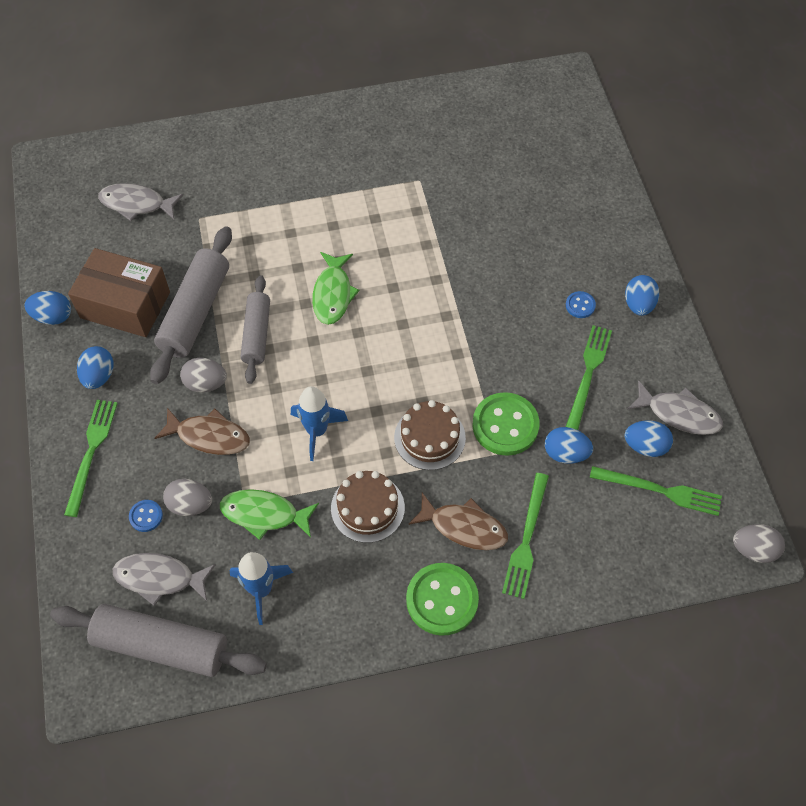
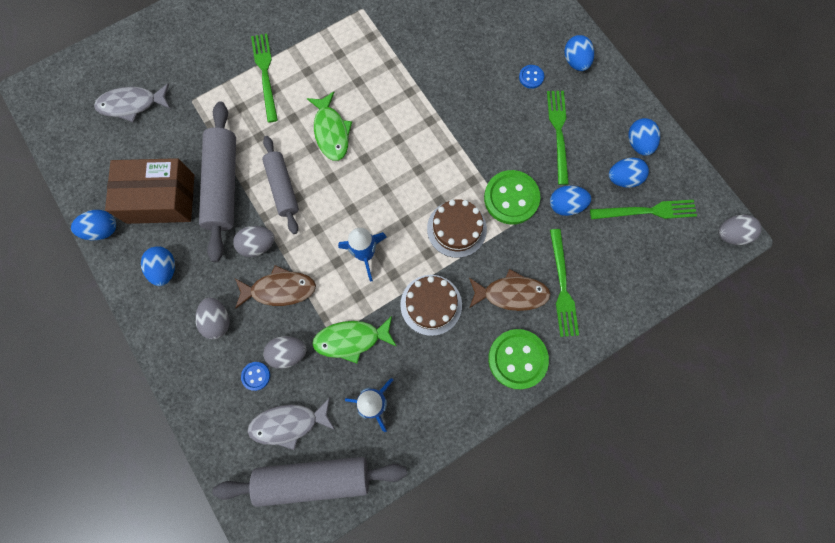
camera: 20 degrees left, 15 degrees up
green fork [64,400,118,517] -> green fork moved to [251,34,278,122]
grey fish [628,380,723,435] -> blue egg [628,118,660,156]
none -> grey egg [195,297,229,339]

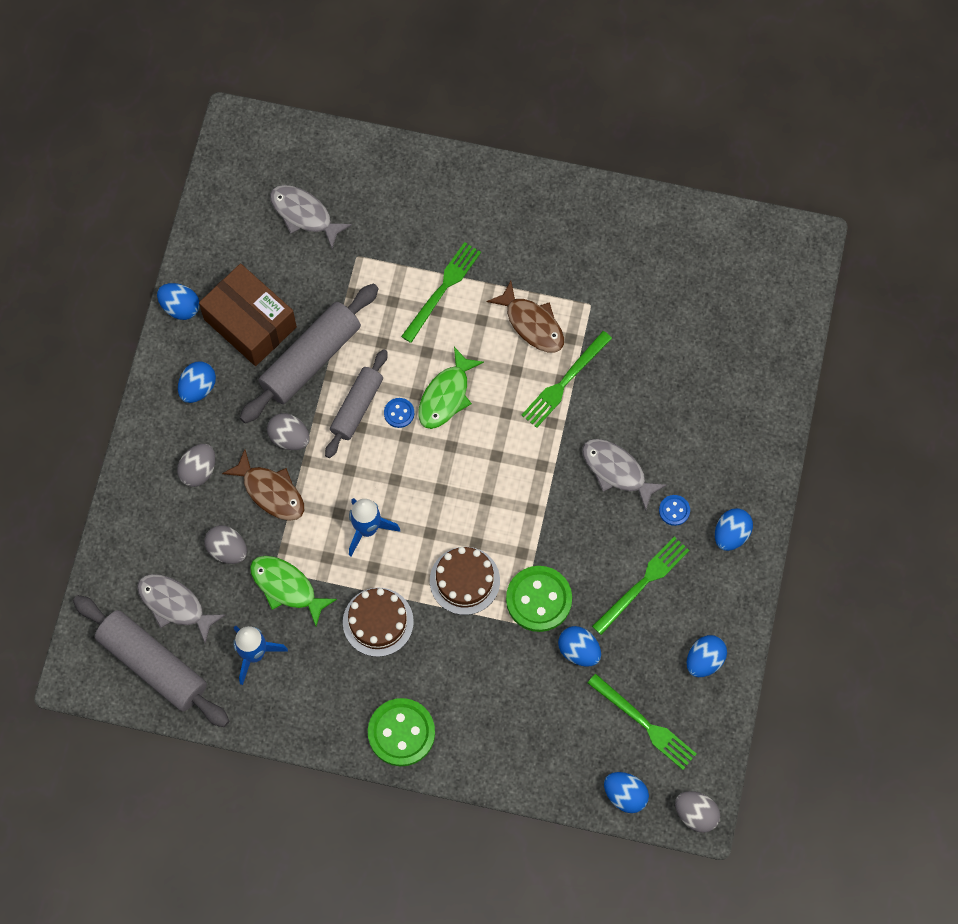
camera: 45 degrees right, 5 degrees down
blue button [241,362,270,391] -> blue button moved to [384,398,414,428]
brown fish [469,269,551,311] -> brown fish moved to [487,280,564,352]
green fork [550,229,579,337] -> green fork moved to [521,331,612,428]
blue egg [609,157,649,188] -> blue egg moved to [604,772,649,813]
none -> grey fish [582,439,667,511]

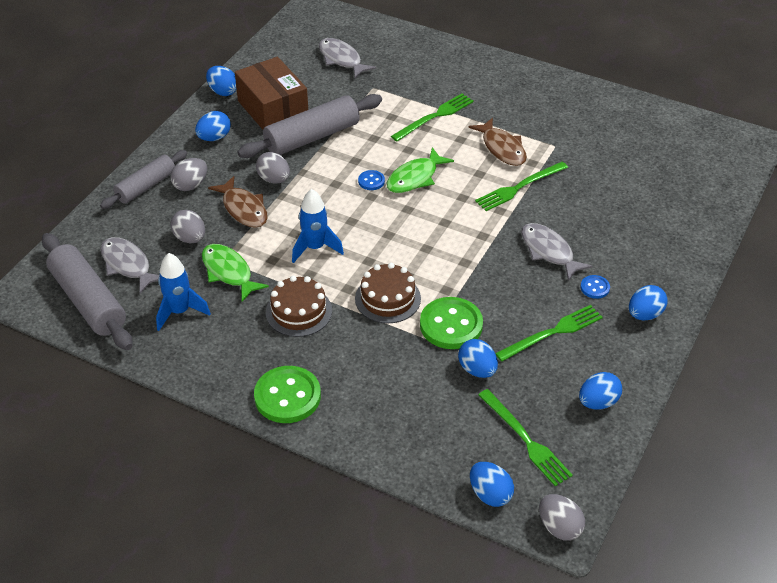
camera: 15 degrees right, 25 degrees down
grey rolling pin [325,349,388,458] -> grey rolling pin moved to [100,150,188,209]

